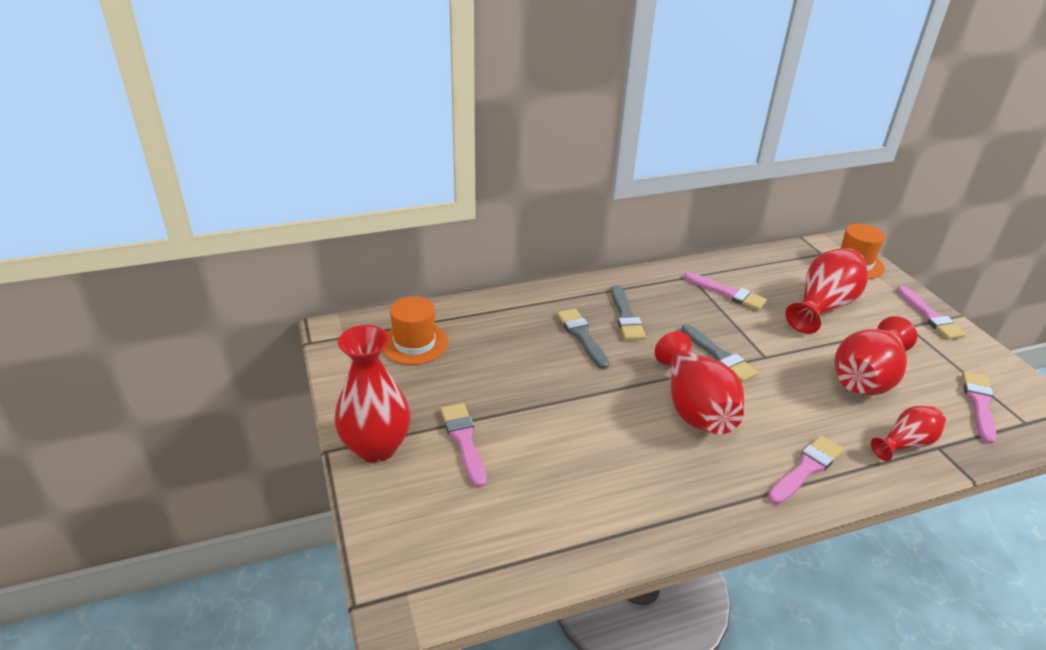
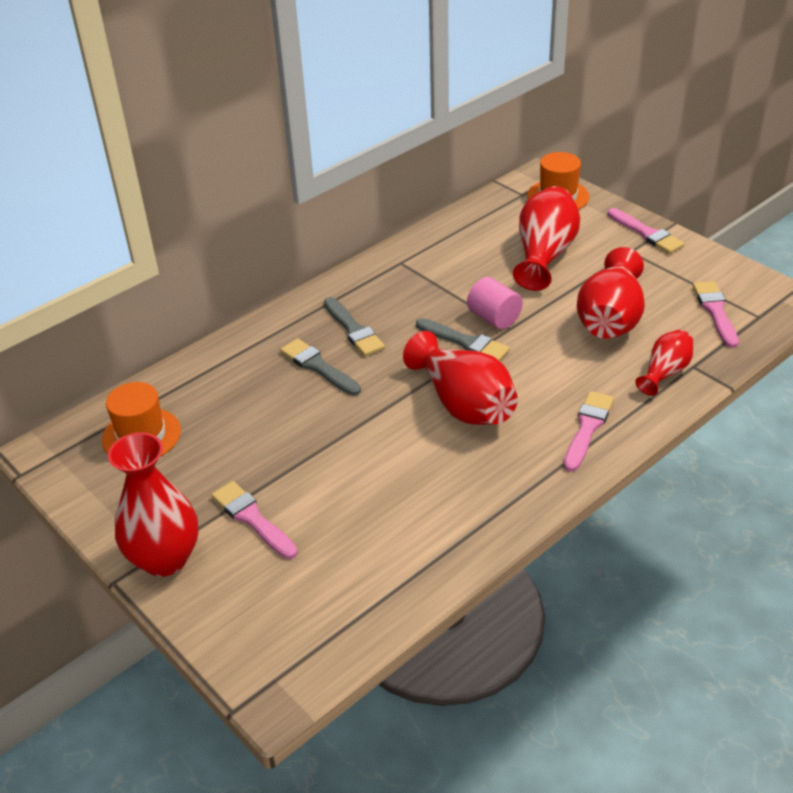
camera: 20 degrees left, 5 degrees up
pink brush [684,272,767,310] -> none
none -> pink cylinder [467,277,523,329]

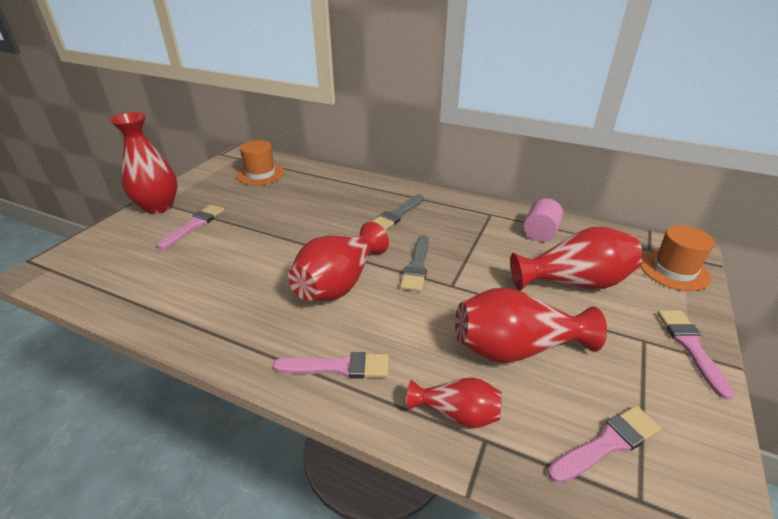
camera: 65 degrees right, 5 degrees down
grey brush [280,338,361,395] -> none
pink cylinder [467,277,523,329] -> pink cylinder moved to [524,198,563,242]
pink brush [608,208,684,254] -> pink brush turned 150 degrees clockwise [657,310,735,400]

